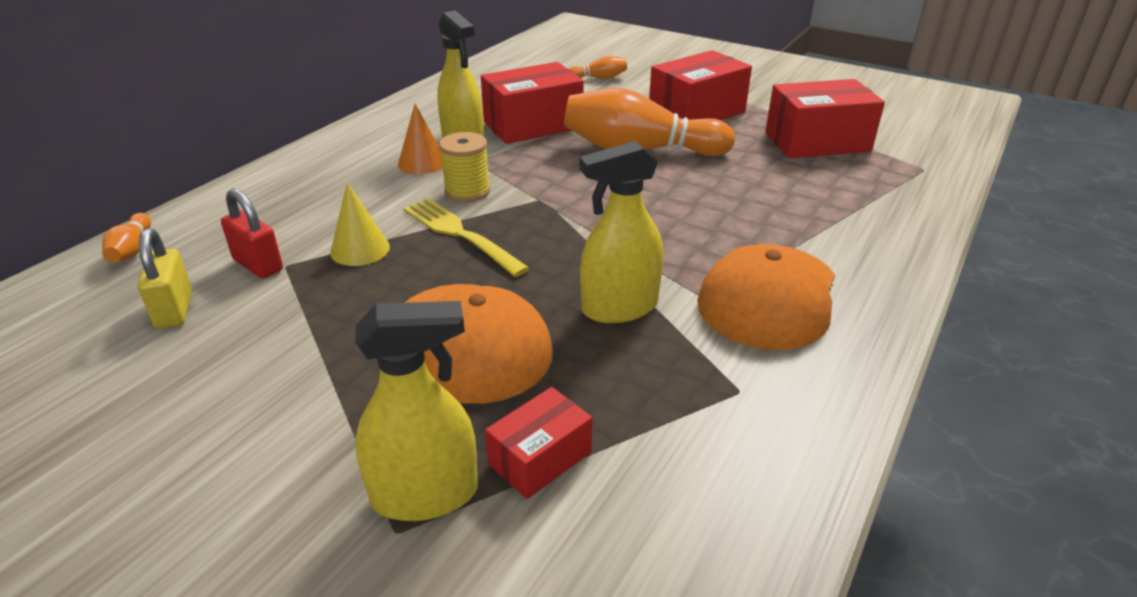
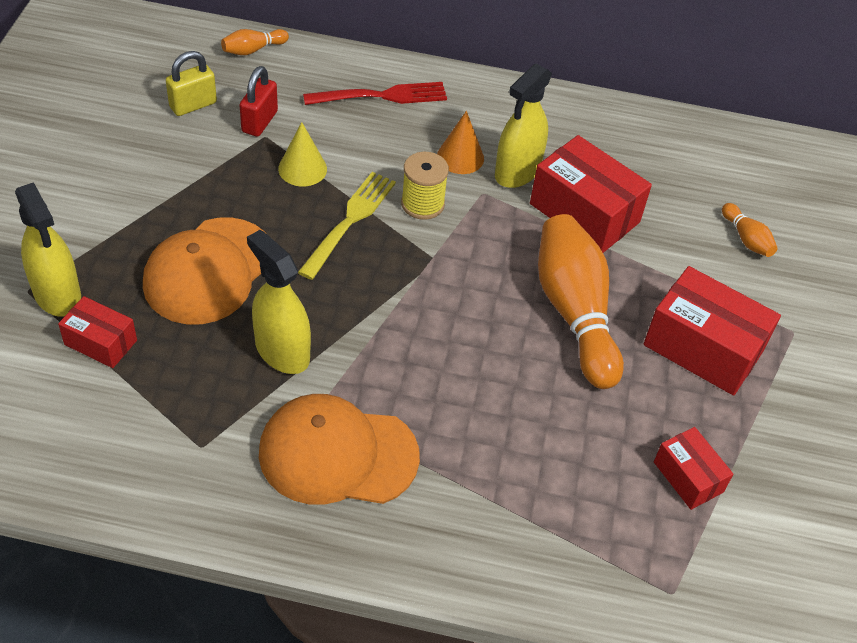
camera: 65 degrees right, 15 degrees up
red box [765,79,885,158] -> red box [654,427,733,510], size x0.56
none -> red fork [303,82,447,105]

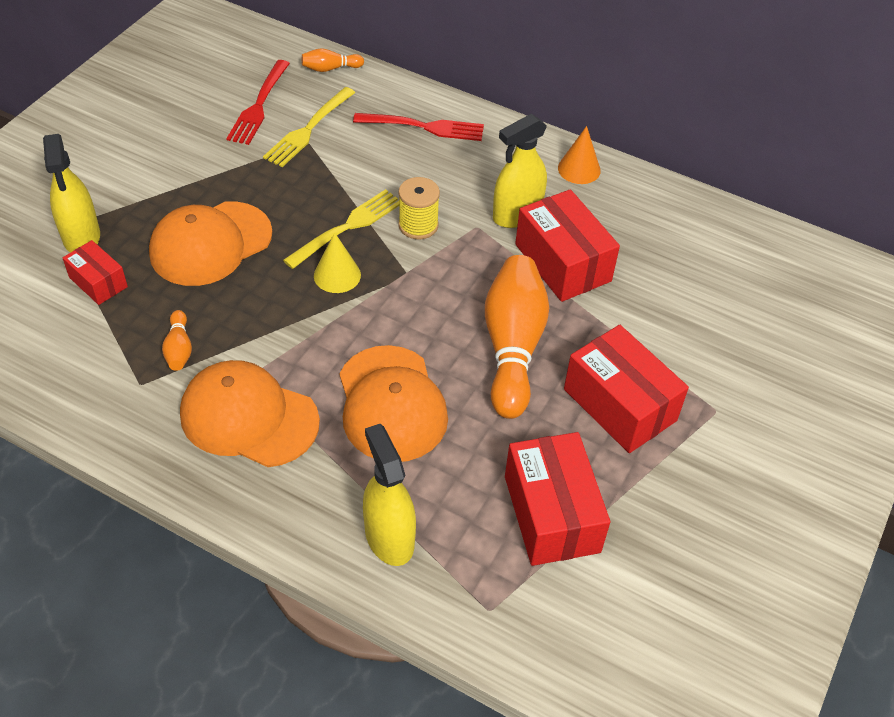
camera: 20 degrees right, 0 degrees up
yellow padlock [166,51,217,116] -> red fork [226,60,290,145]
red padlock [240,66,278,137] -> yellow fork [263,87,356,167]
yellow spray bottle [247,230,311,374] -> yellow spray bottle moved to [363,424,416,566]
yellow cone [278,122,327,186] -> yellow cone moved to [314,232,361,293]
orange cone [437,111,484,174] -> orange cone moved to [558,126,601,184]
red box [654,427,733,510] -> red box [505,432,610,566], size x1.78
orange bowling pin [722,203,778,257] -> orange bowling pin moved to [162,310,192,371]
none -> orange cap [339,345,448,462]

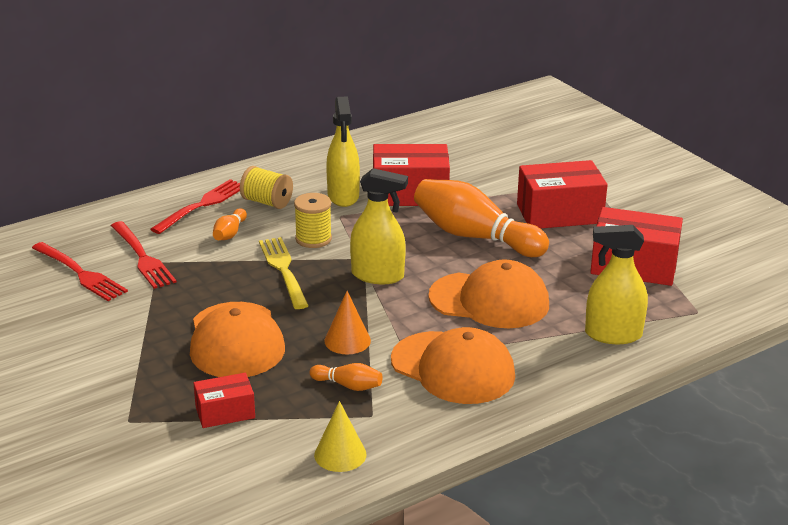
camera: 60 degrees left, 20 degrees down
yellow spray bottle [43,134,100,253] -> yellow spray bottle moved to [350,168,408,284]
orange cap [180,360,320,467] -> orange cap turned 105 degrees counterclockwise [391,327,515,404]
yellow fork [263,87,356,167] -> red fork [111,221,177,289]
orange bowling pin [302,48,364,72] -> orange bowling pin moved to [213,208,247,240]
yellow cone [314,232,361,293] -> yellow cone moved to [314,401,366,472]
orange cone [558,126,601,184] -> orange cone moved to [324,291,371,354]
none -> yellow spool [240,166,293,209]

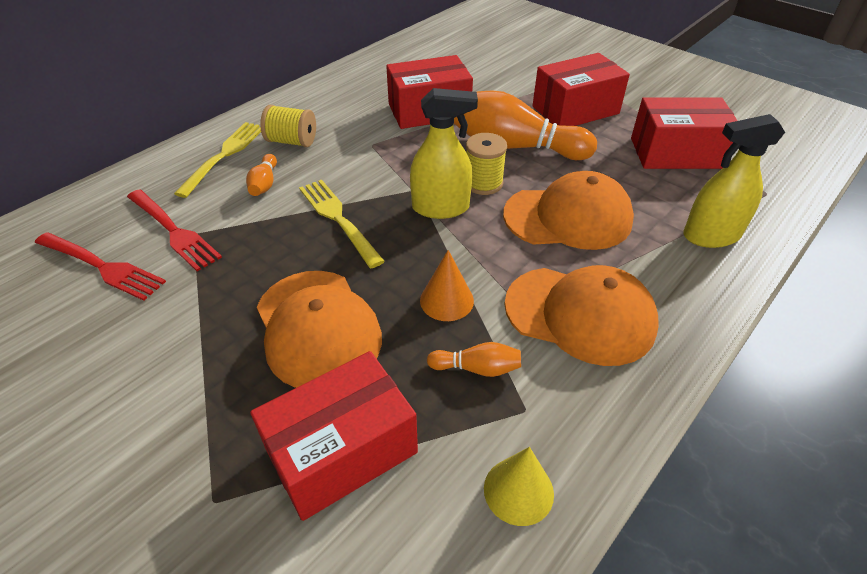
camera: 15 degrees left, 15 degrees up
red fork [150,179,240,234] -> yellow fork [174,122,261,198]
red box [194,373,255,428] -> red box [250,351,418,521], size x1.78
yellow spool [294,193,332,248] -> yellow spool moved to [466,133,507,195]
yellow spray bottle [326,96,360,207] -> none

